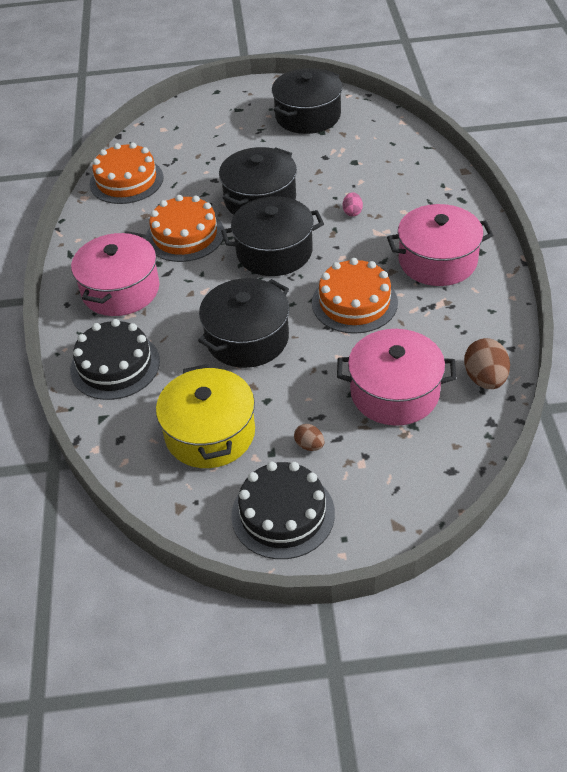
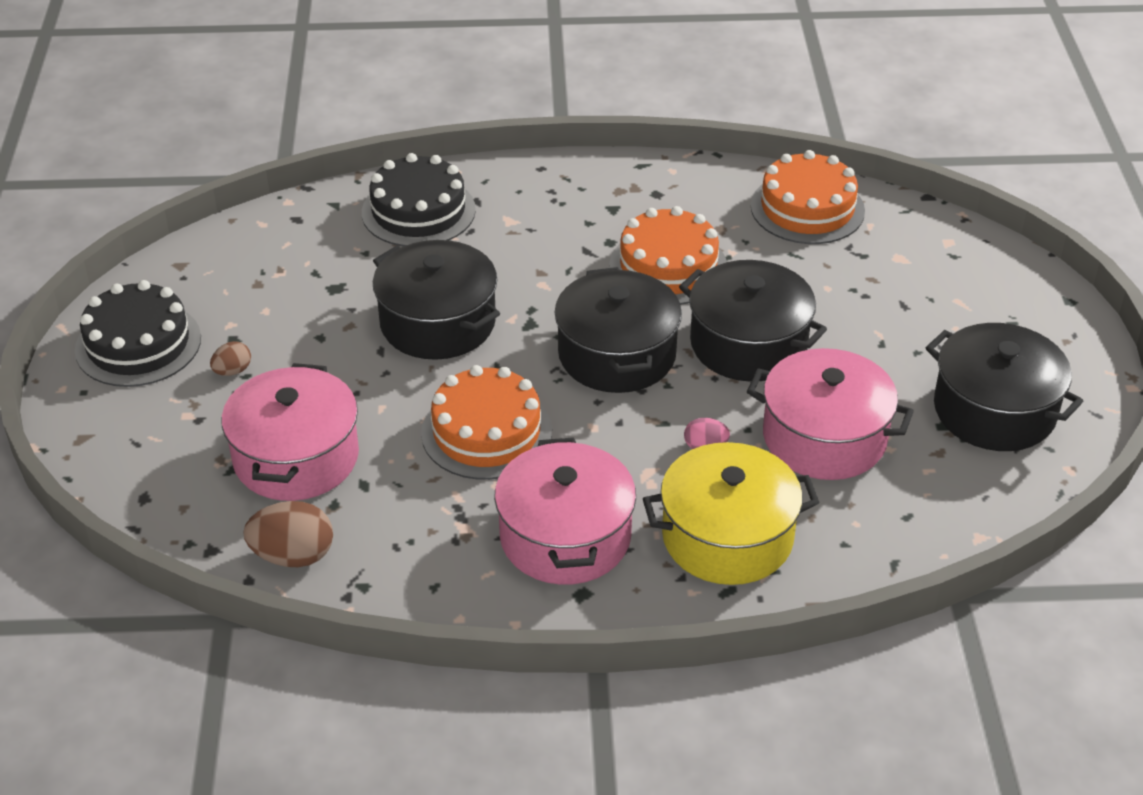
camera: 90 degrees right, 5 degrees down
pink pot [71,231,159,316] -> pink pot moved to [747,348,914,480]
yellow pot [156,364,255,468] -> yellow pot moved to [643,442,819,585]

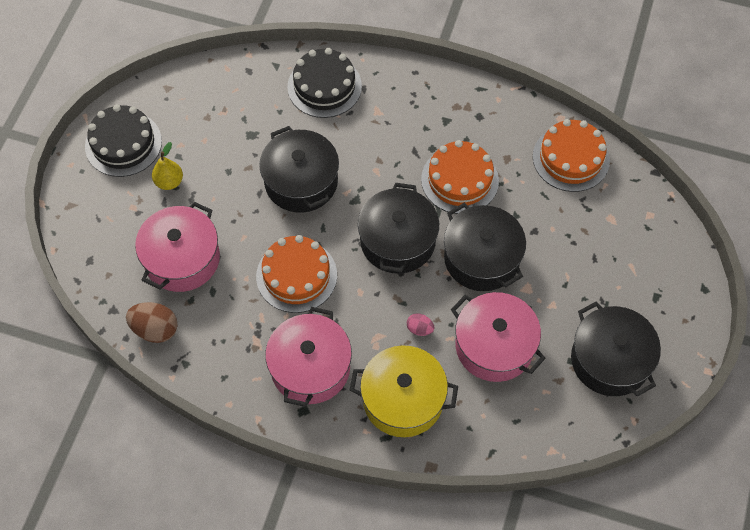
camera: 20 degrees right, 20 degrees up
brown egg [210,341,251,376] -> yellow pear [152,142,183,190]

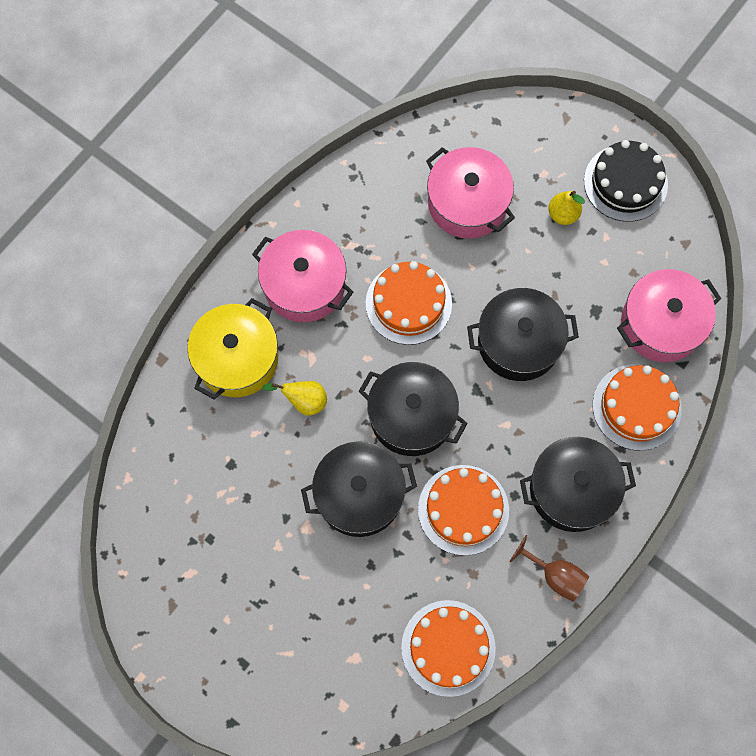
camera: 110 degrees right, 10 degrees up
brown egg [126,302,177,343] -> none
black cake [287,48,362,118] -> orange cake [592,364,682,451]
pink egg [407,313,434,336] -> yellow pear [262,381,327,415]
pink pot [451,292,546,382] -> pink pot moved to [617,269,721,362]
black pot [571,301,661,397] -> black pot moved to [520,437,636,532]
none -> brown goblet [509,535,589,602]

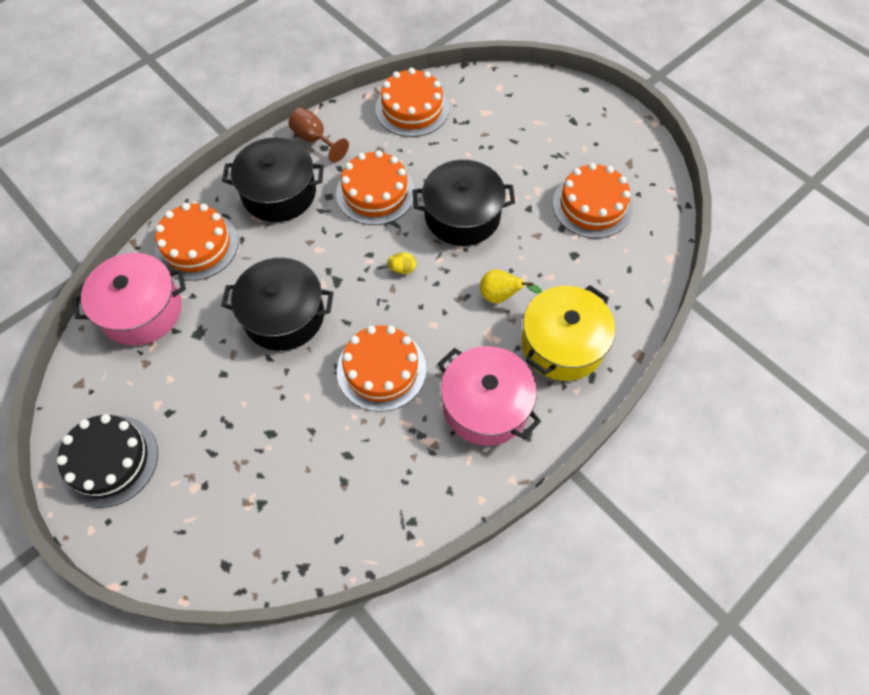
camera: 170 degrees left, 10 degrees down
black pot [359,362,468,456] -> yellow egg [387,252,416,274]
pink pot [426,147,515,239] -> none
yellow pear [548,191,585,225] -> none
none -> orange cake [552,163,633,239]

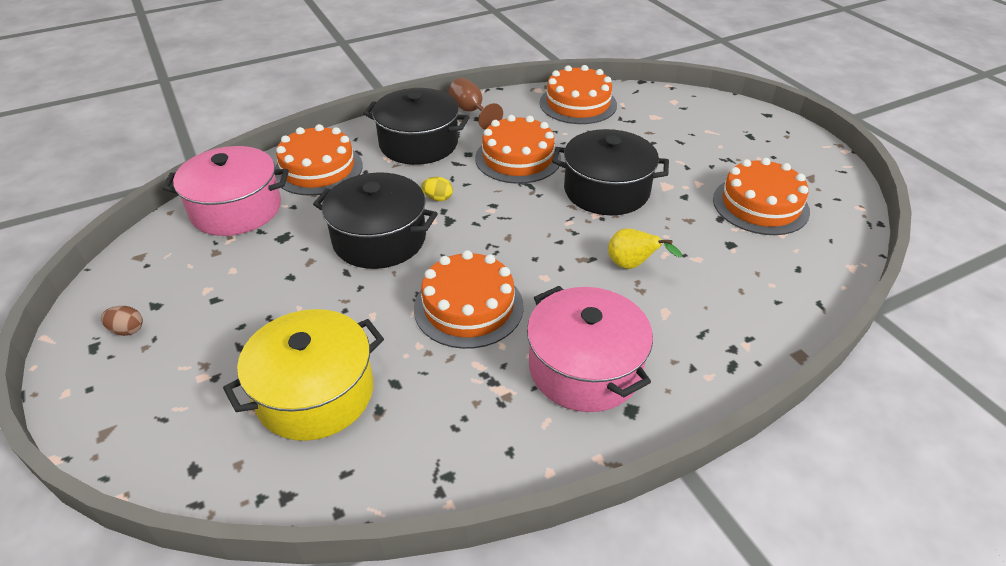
camera: 15 degrees right, 20 degrees down
black cake [57,414,158,508] -> brown egg [101,306,143,336]
yellow egg [387,252,416,274] -> yellow egg moved to [421,177,453,201]
yellow pot [521,285,615,381] -> yellow pot moved to [223,309,384,441]

